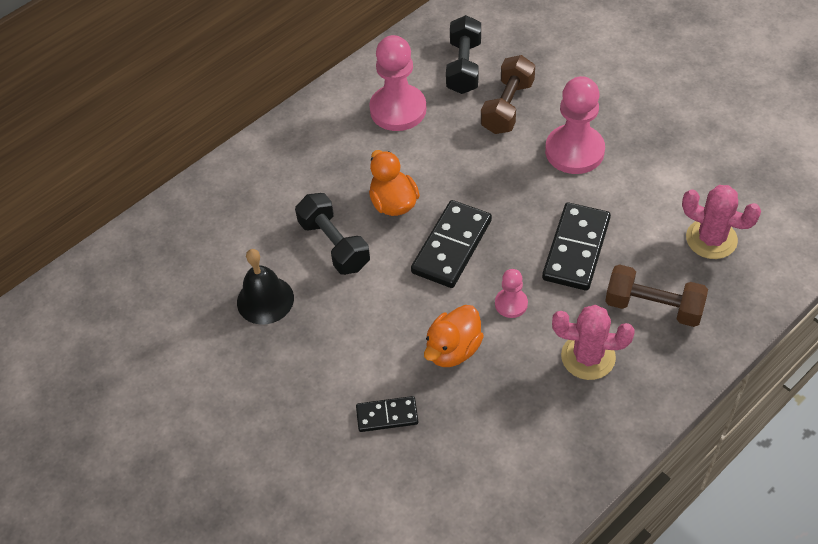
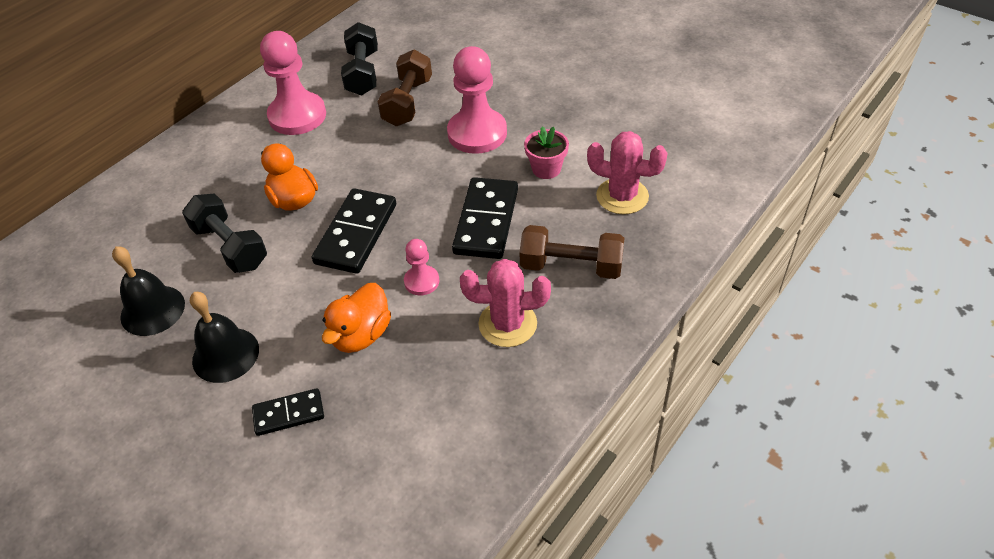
camera: 10 degrees left, 5 degrees down
none -> black bell [190,292,259,383]
none -> pink flower pot [524,126,569,179]

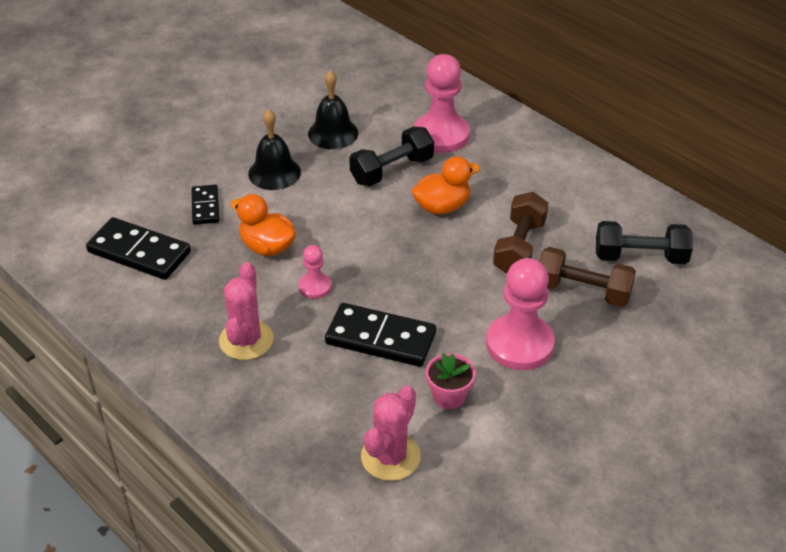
camera: 95 degrees right, 5 degrees down
pink pawn [260,31,326,135] -> pink pawn moved to [414,54,470,153]
black domino [312,188,396,274] -> black domino moved to [86,217,191,280]
brown dumbbell [519,225,625,279] -> brown dumbbell moved to [493,192,548,274]

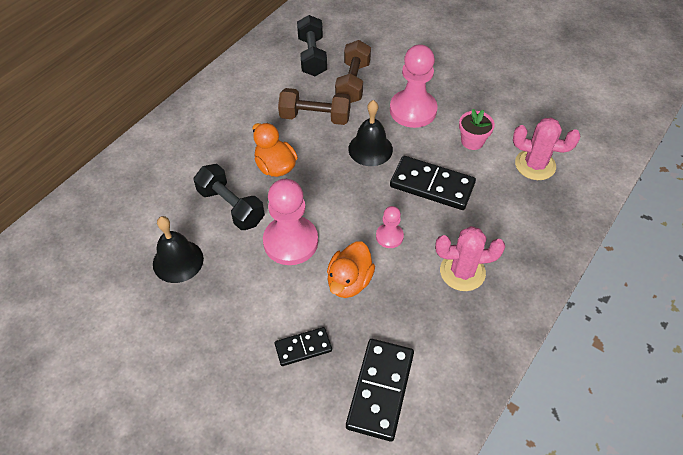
camera: 100 degrees left, 10 degrees up
black bell [248,109,301,190] -> black bell moved to [348,100,393,166]
black domino [325,303,436,367] -> black domino turned 75 degrees counterclockwise [390,156,476,210]
pink pawn [414,54,470,153] -> pink pawn moved to [263,179,318,265]

